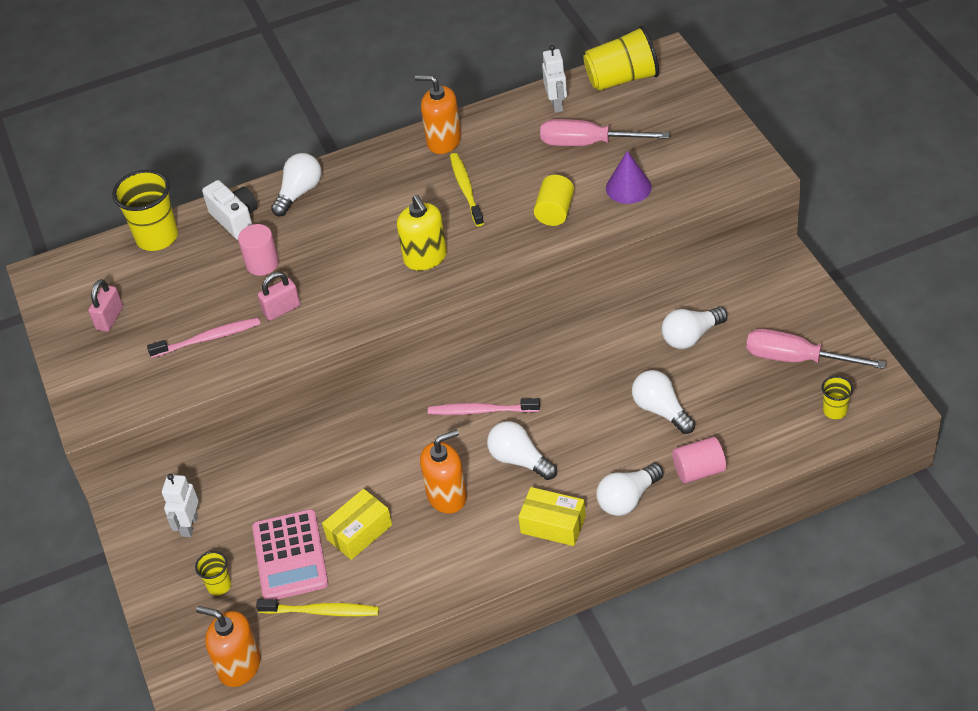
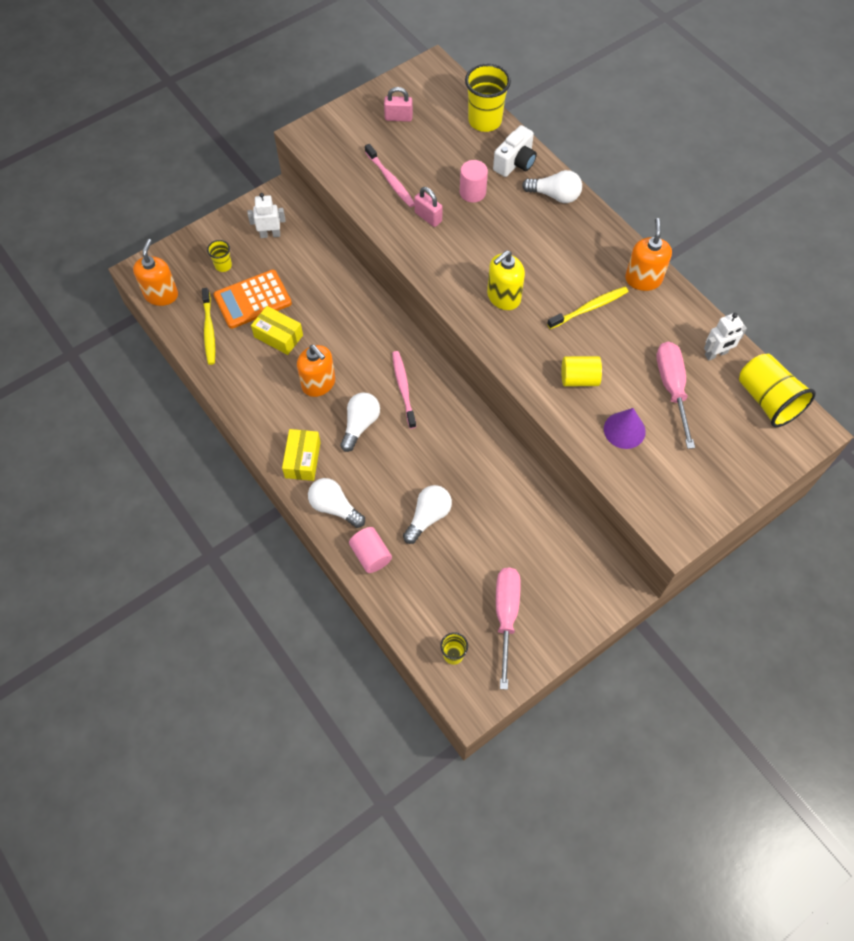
camera: 70 degrees right, 15 degrees up
pink calculator [252,509,328,600] -> orange calculator [213,269,292,329]
white light bulb [662,307,728,349] -> none

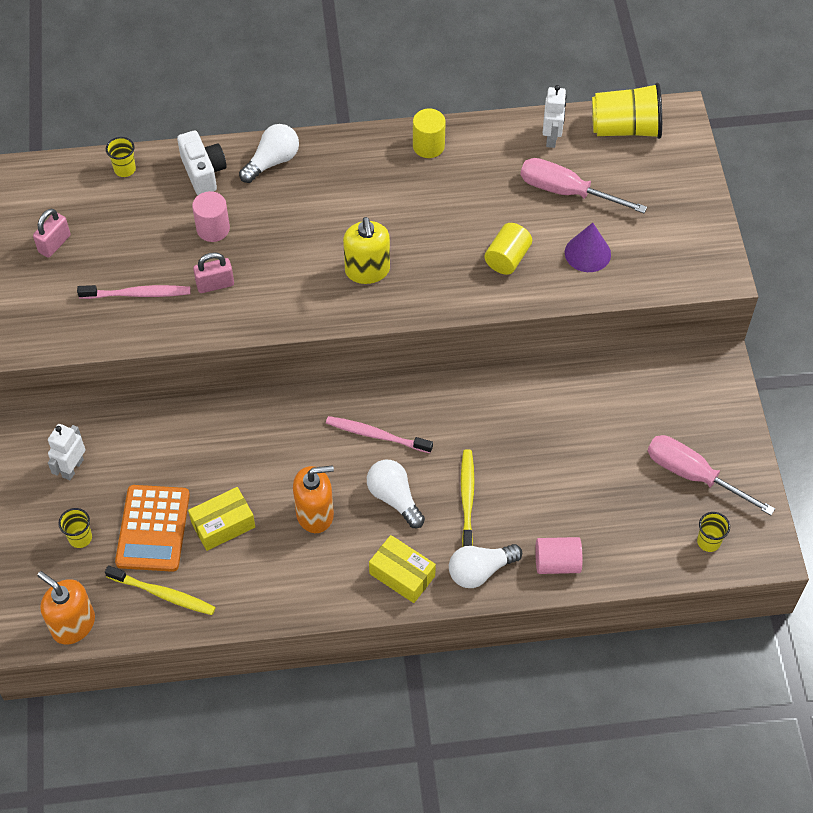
camera: 60 degrees left, 5 degrees down
white light bulb [403,485,452,544] -> none
yellow cup [465,64,511,132] -> yellow cup [106,137,136,177], size x0.51
yellow toothbrush [547,287,628,329] -> yellow toothbrush moved to [461,449,475,547]
orange soap dispenser [625,218,672,291] -> yellow cylinder [413,109,446,158]

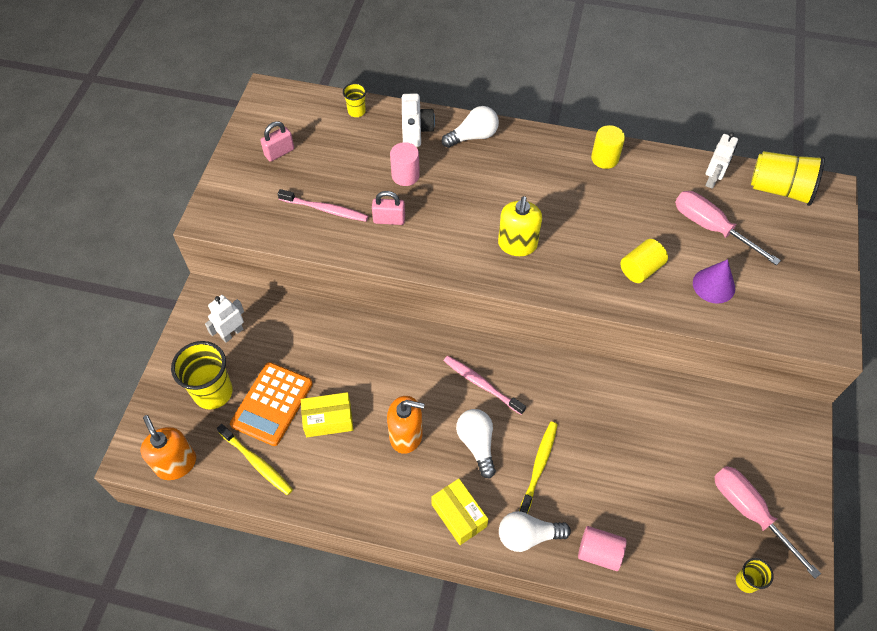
camera: 20 degrees right, 0 degrees up
yellow cup [58,508,92,548] -> yellow cup [171,341,233,410], size x1.97

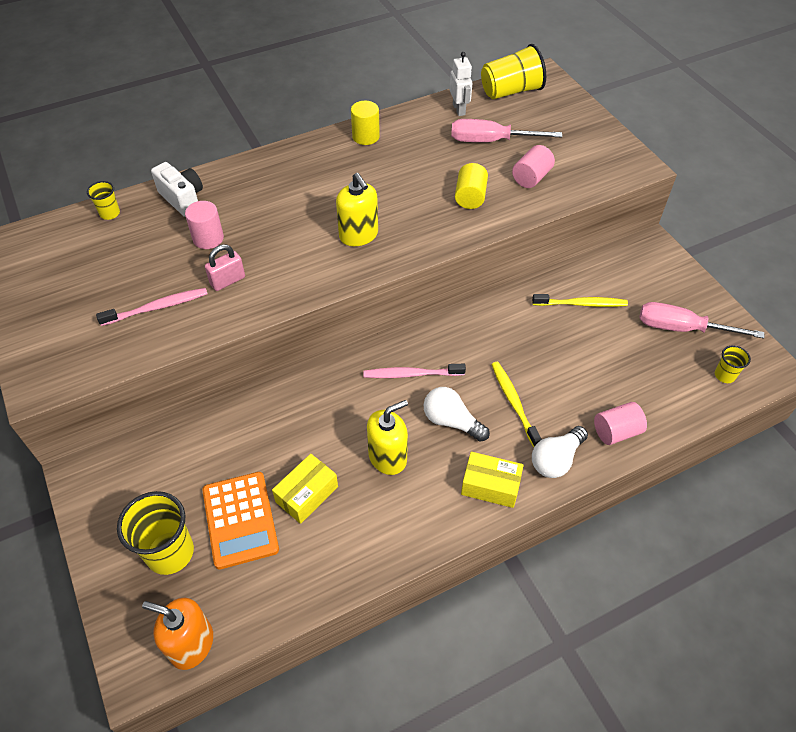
camera: 40 degrees left, 5 degrees down
white robot [205,295,244,343] -> none
yellow toothbrush [217,424,293,495] -> yellow toothbrush moved to [532,294,628,307]
pink padlock [260,121,294,162] -> none
orange soap dispenser [387,396,425,454] -> yellow soap dispenser [367,400,408,475]
white light bulb [442,106,499,148] -> none
purple cone [693,259,735,304] -> pink cylinder [512,145,555,188]

